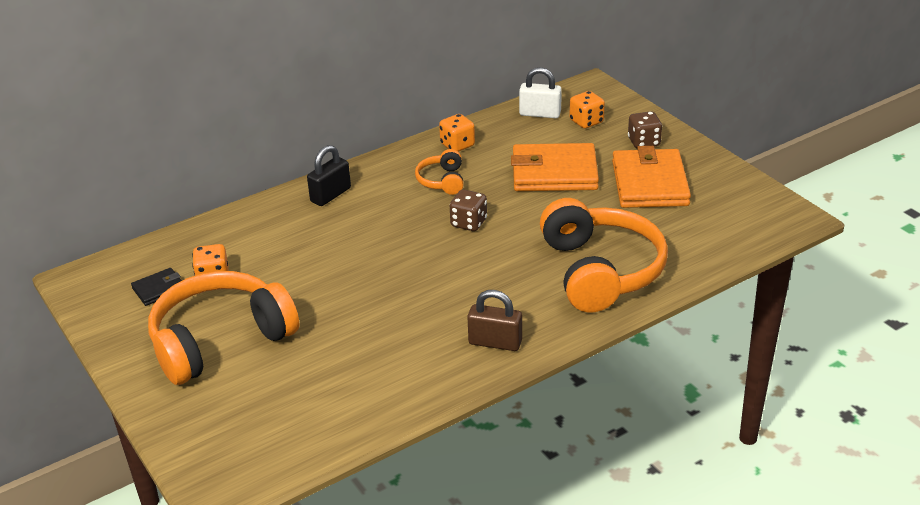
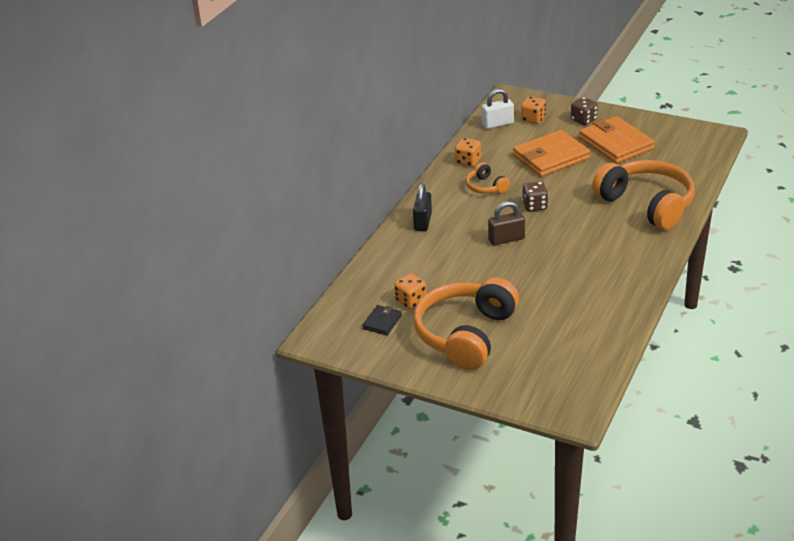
camera: 30 degrees left, 0 degrees up
brown padlock [467,290,522,351] -> brown padlock moved to [488,201,525,245]

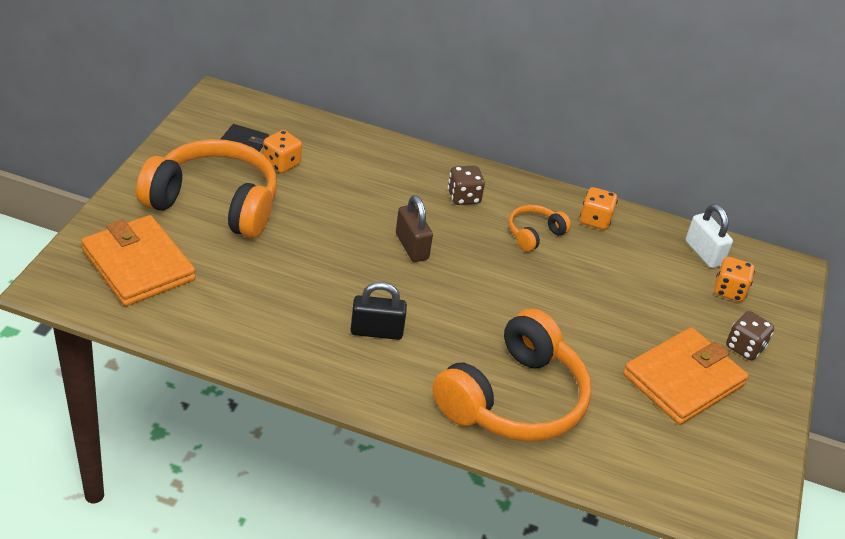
camera: 75 degrees right, 5 degrees up
black padlock [413,183,432,231] -> black padlock moved to [351,282,407,340]
orange wallet [513,130,590,177] -> orange wallet moved to [81,215,196,306]
brown dice [522,182,549,211] -> brown dice moved to [448,166,485,205]

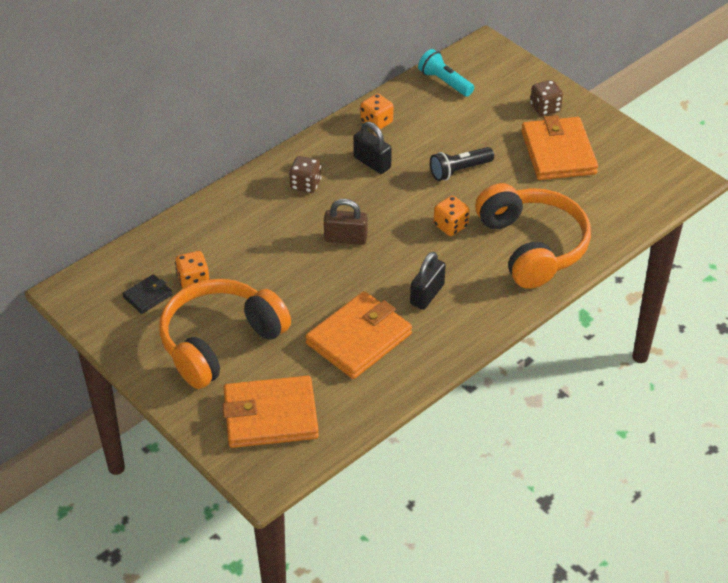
camera: 55 degrees left, 5 degrees up
orange headphones [508,205,571,252] -> black padlock [353,122,392,174]
white padlock [685,204,733,268] -> turquoise flashlight [418,49,474,97]
orange dice [714,257,755,302] -> orange dice moved to [434,196,470,236]
none -> orange wallet [306,291,412,379]
none -> black flashlight [430,147,494,181]

